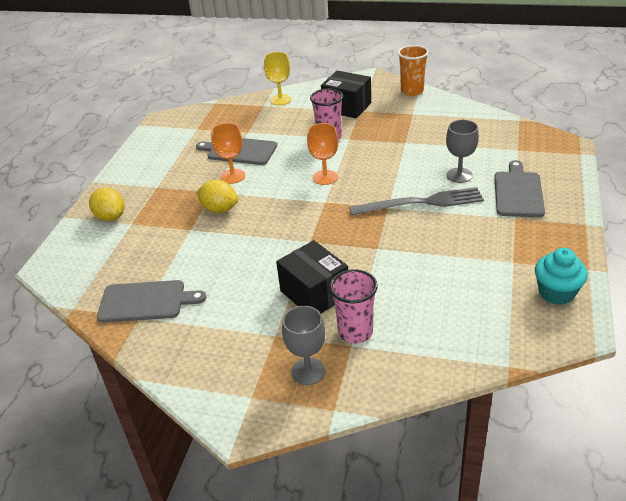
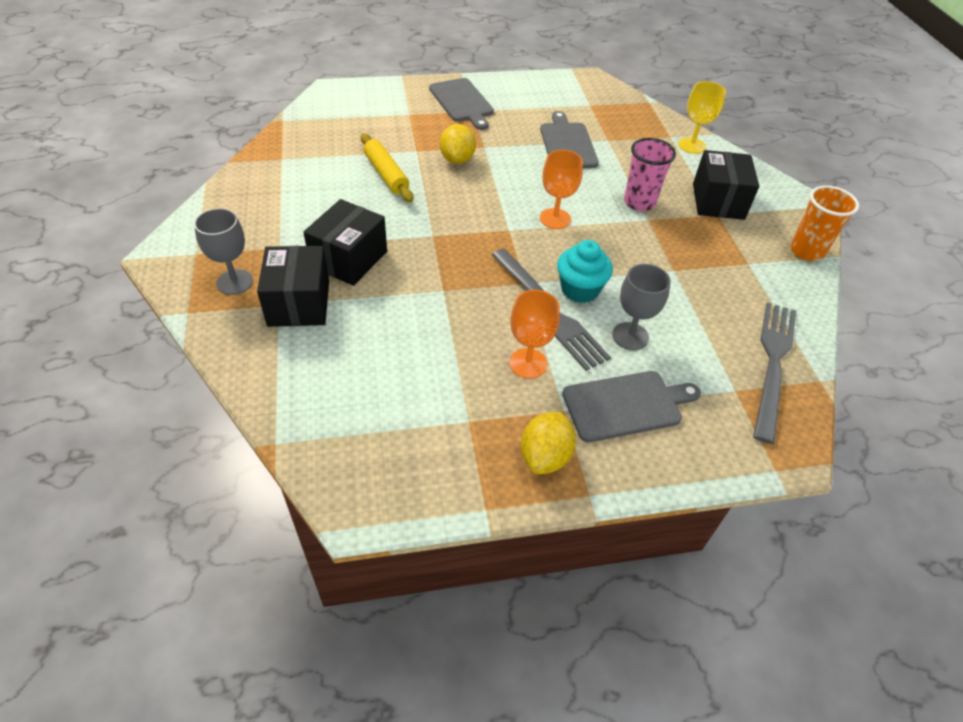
camera: 60 degrees right, 10 degrees up
yellow lemon [89,188,124,221] -> yellow lemon moved to [521,412,576,474]
grey cutting board [97,280,206,323] -> grey cutting board moved to [429,78,494,130]
orange goblet [211,123,245,184] -> orange goblet moved to [509,290,560,379]
pink cup [330,269,378,343] -> black box [257,246,329,327]
turquoise cupcake [535,248,588,305] -> turquoise cupcake moved to [557,240,613,303]
none -> yellow rolling pin [361,133,413,202]
none -> grey fork [753,302,796,444]

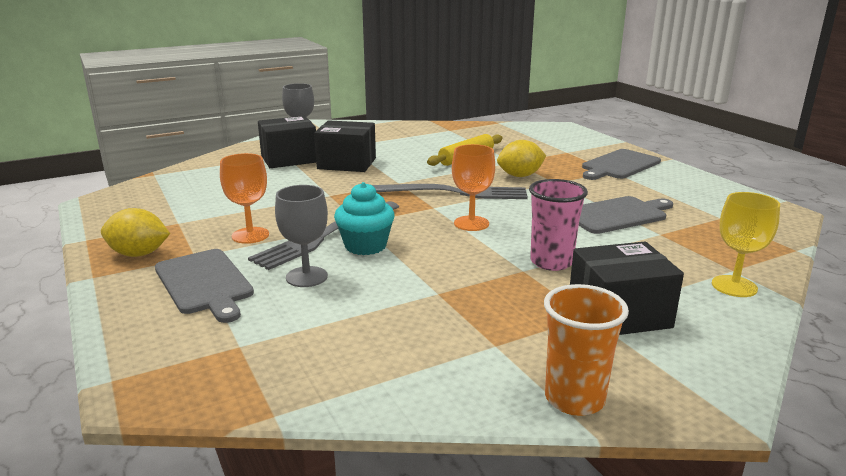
camera: 75 degrees right, 25 degrees down
grey fork [753,302,796,444] -> grey fork moved to [372,184,528,199]

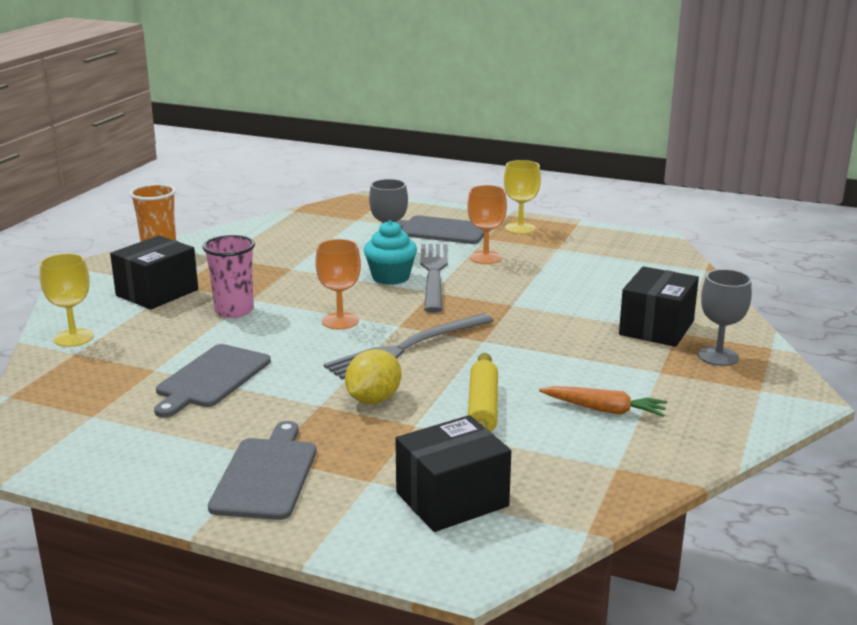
camera: 140 degrees right, 0 degrees up
yellow lemon [101,208,170,257] -> yellow goblet [504,160,541,234]
black box [314,120,376,172] -> black box moved to [395,415,511,532]
none -> orange carrot [539,386,667,417]

